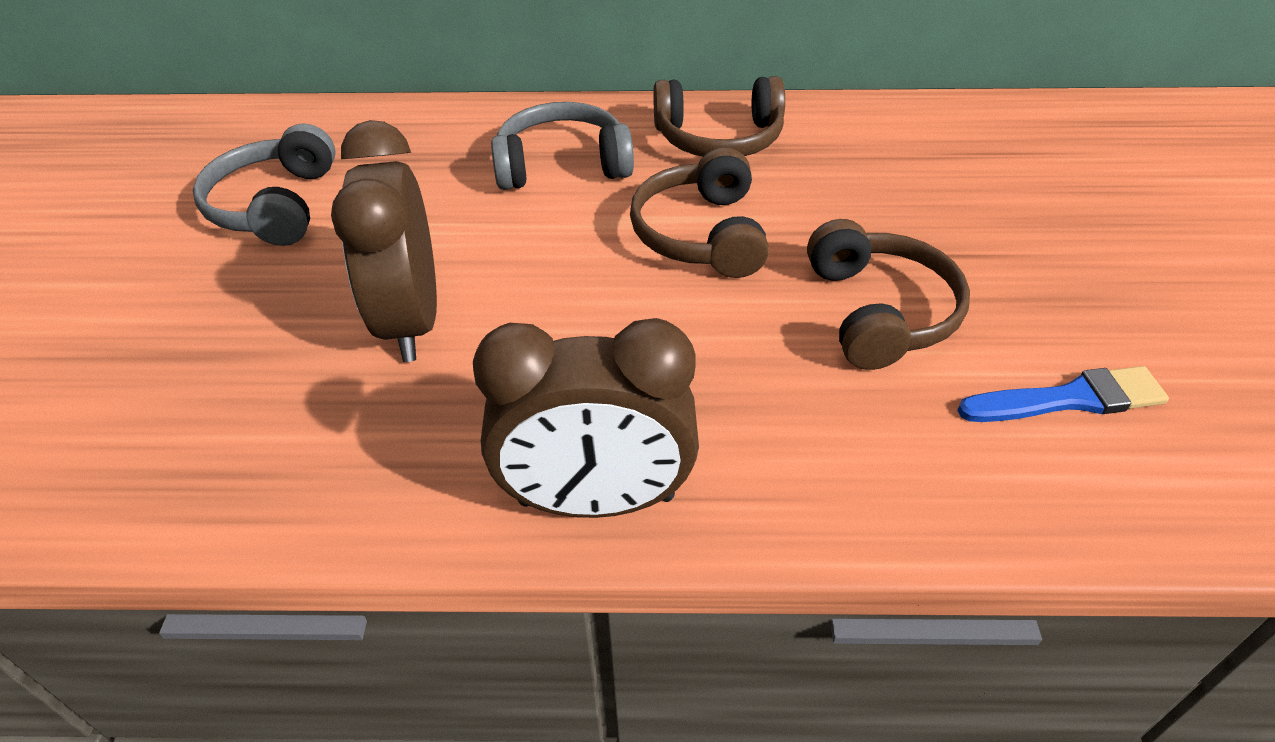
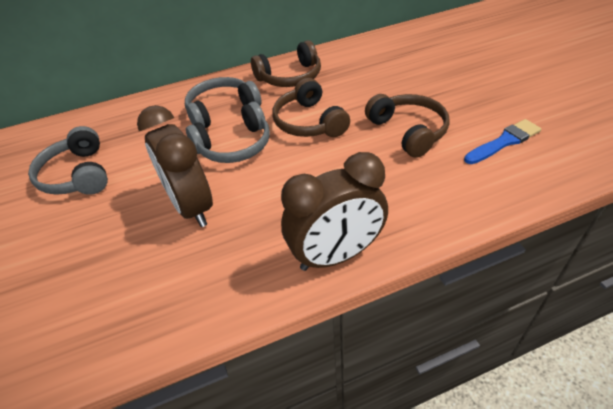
camera: 20 degrees left, 0 degrees up
none -> grey headphones [186,101,270,163]

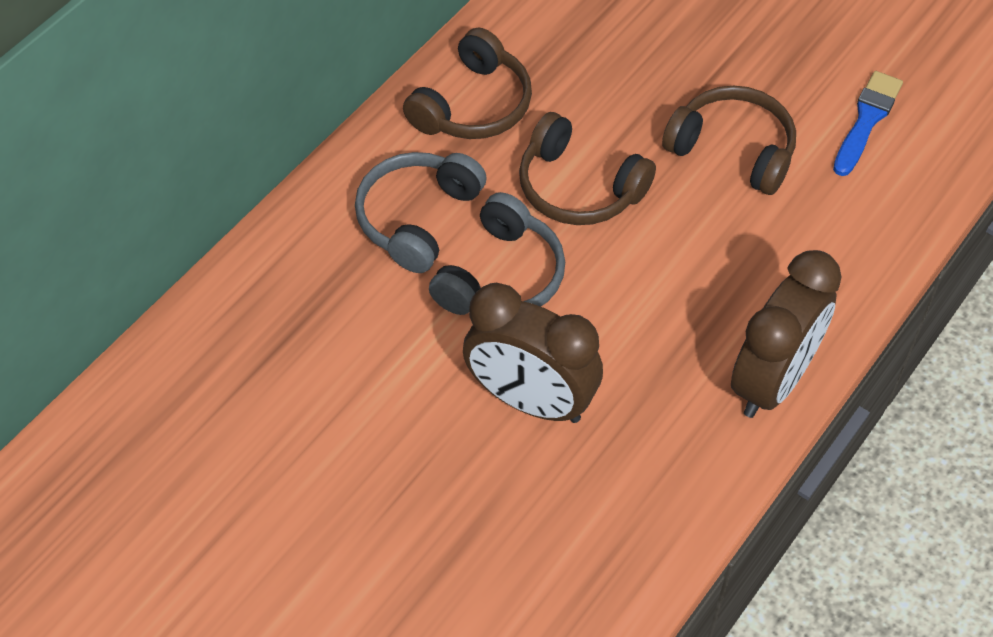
camera: 35 degrees left, 10 degrees up
grey headphones [28,126,108,195] -> none

